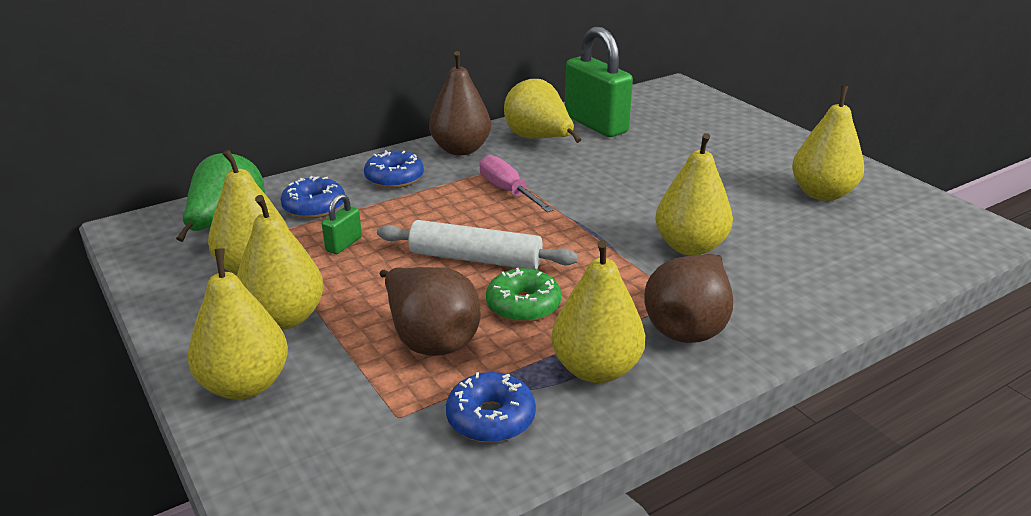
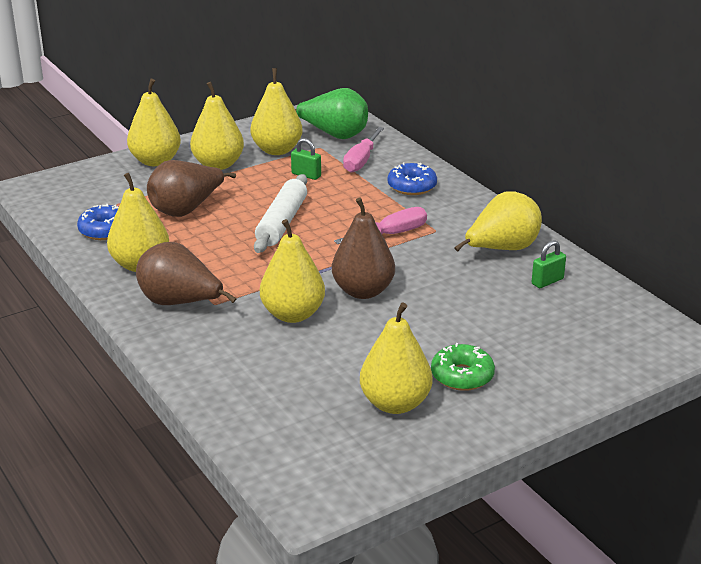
camera: 90 degrees right, 0 degrees up
blue donut [281,176,345,219] -> pink screwdriver [343,127,384,173]
brown pear [429,51,491,155] -> brown pear moved to [332,197,395,299]
green donut [486,268,561,322] -> green donut moved to [431,343,495,391]
green padlock [565,27,633,137] -> green padlock [531,240,566,288], size x0.44

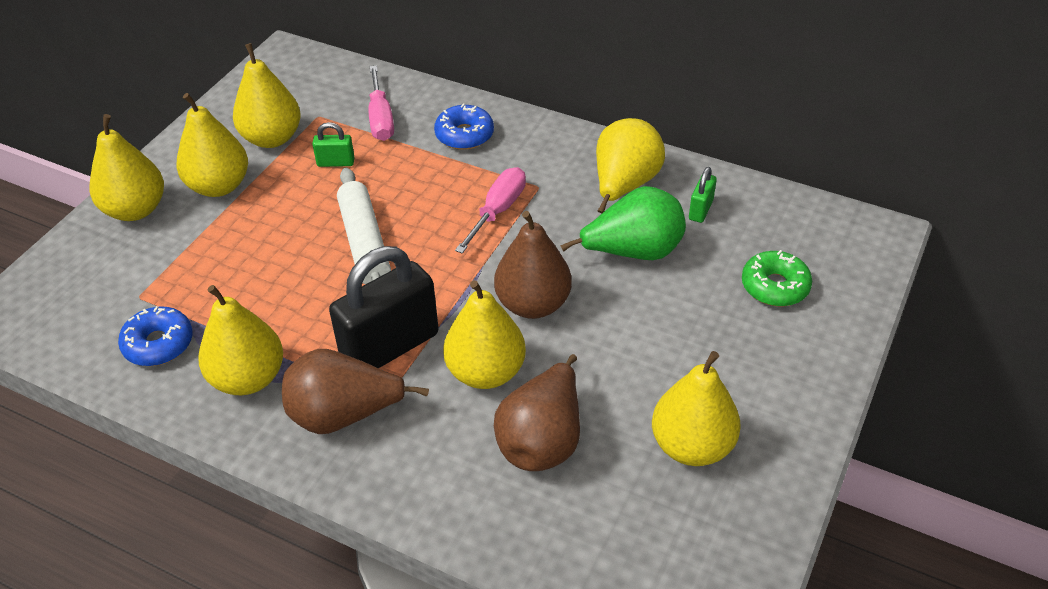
camera: 30 degrees left, 15 degrees up
brown pear [147,160,236,217] -> brown pear moved to [494,354,580,471]
green pear [295,88,368,139] -> green pear moved to [560,186,686,260]
green donut [431,343,495,391] -> green donut moved to [742,250,812,306]
none -> black padlock [329,246,439,368]

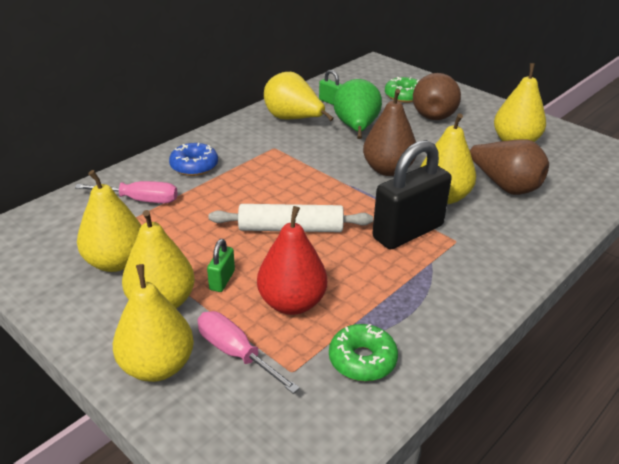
camera: 75 degrees left, 10 degrees down
blue donut [118,306,193,366] -> green donut [329,324,398,381]
yellow pear [198,285,283,395] -> none
brown pear [282,349,429,434] -> brown pear moved to [413,73,461,120]
green padlock [312,122,355,167] -> green padlock moved to [207,239,235,292]
black padlock [329,246,439,368] -> black padlock turned 75 degrees clockwise [372,140,452,249]
pink screwdriver [455,167,526,253] -> pink screwdriver moved to [198,311,300,394]
none -> red pear [257,206,327,315]

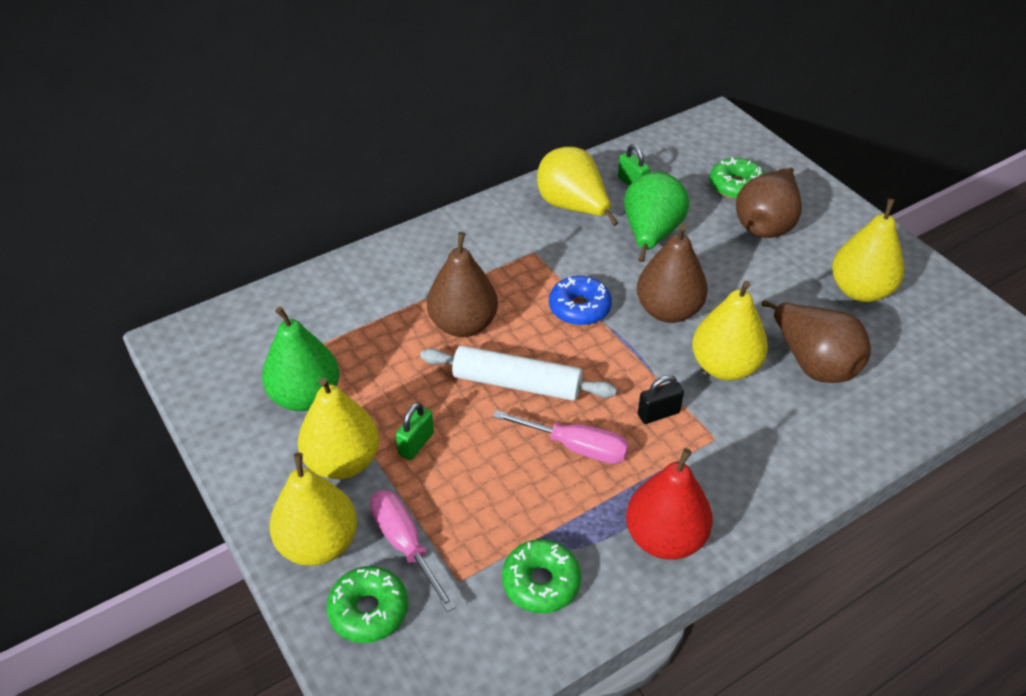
camera: 15 degrees right, 10 degrees up
pink screwdriver [75,181,178,203] -> pink screwdriver moved to [493,410,629,464]
yellow pear [77,170,142,272] -> green pear [262,307,339,411]
blue donut [169,143,218,176] -> blue donut moved to [549,276,612,326]
red pear [257,206,327,315] -> red pear moved to [626,448,713,560]
black padlock [372,140,452,249] -> black padlock [638,375,684,424], size x0.44
none -> green donut [326,566,408,643]
none -> brown pear [427,232,498,337]

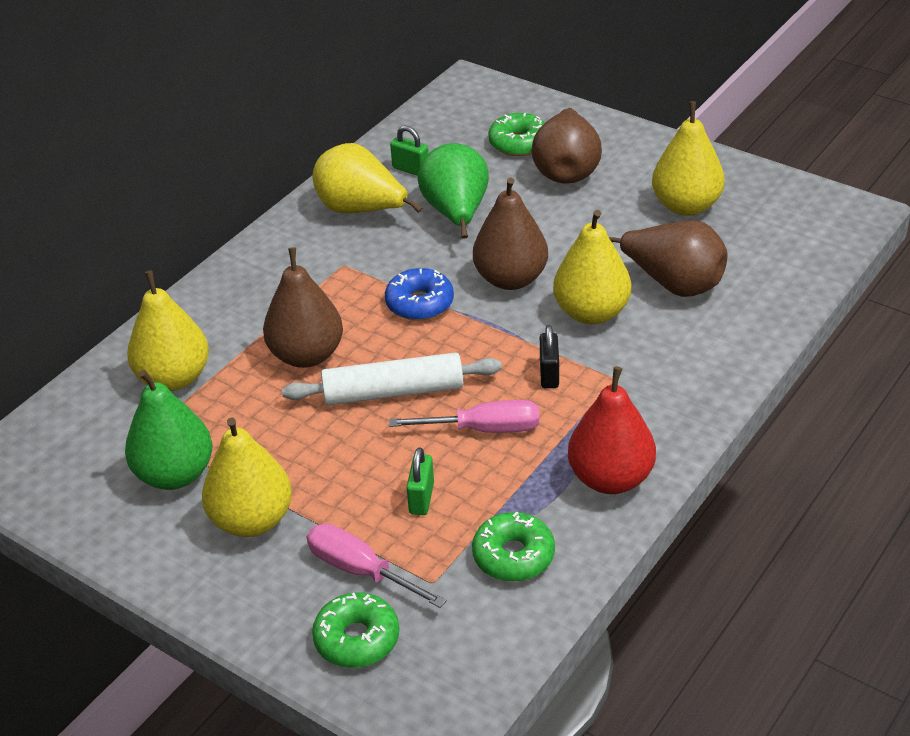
camera: 20 degrees left, 5 degrees down
yellow pear [269,453,357,566] -> yellow pear moved to [127,270,209,391]
green padlock [396,402,434,460] -> green padlock moved to [406,447,434,515]
black padlock [638,375,684,424] -> black padlock turned 45 degrees counterclockwise [540,325,559,388]

